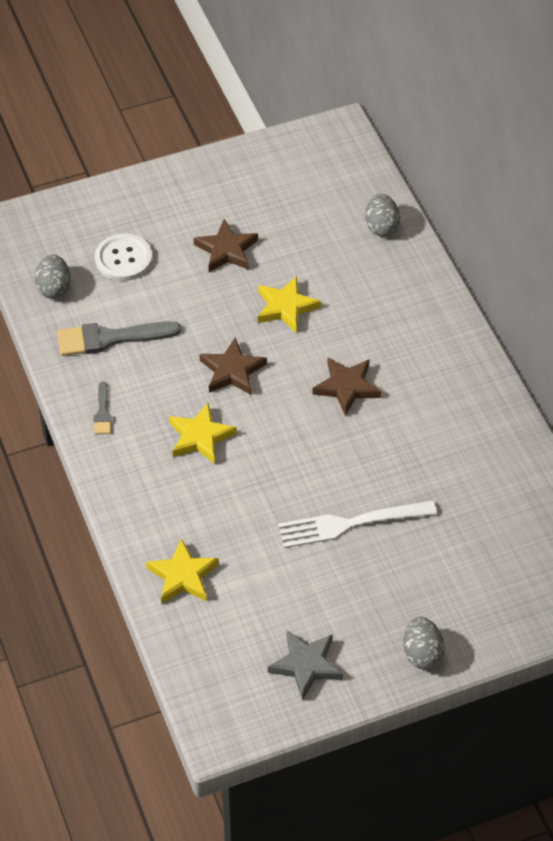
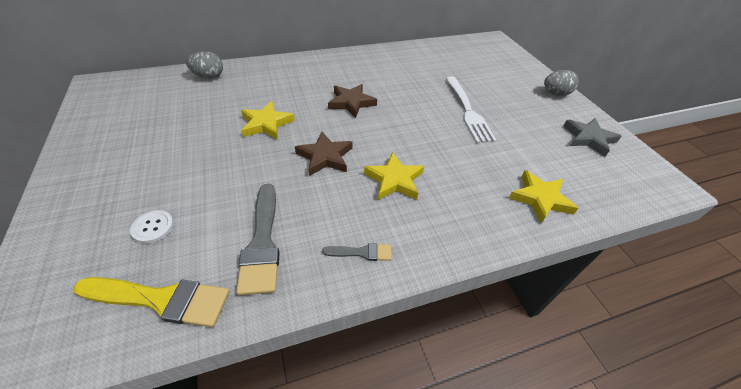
camera: 90 degrees left, 5 degrees down
grey egg [35,254,71,299] -> yellow brush [74,277,230,327]
white button [95,234,152,281] -> white button [130,210,174,243], size x0.61
brown star [194,219,258,272] -> none

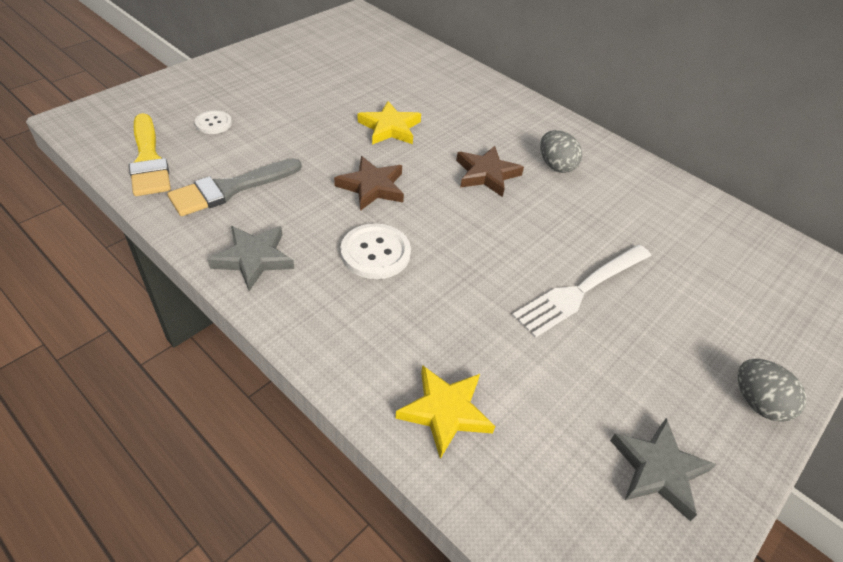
camera: 60 degrees right, 0 degrees up
grey egg [186,51,223,79] -> grey egg moved to [540,130,582,173]
grey brush [322,243,392,261] -> grey star [208,226,294,291]
yellow star [364,152,424,200] -> white button [341,223,411,279]

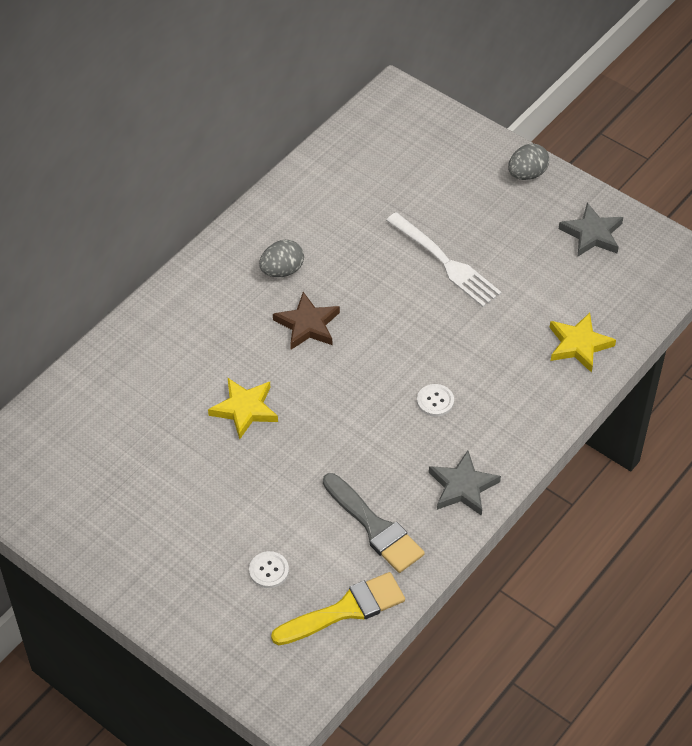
camera: 90 degrees left, 5 degrees up
brown star [334,156,404,211] -> none
white button [341,223,411,279] -> white button [417,384,454,417], size x0.61

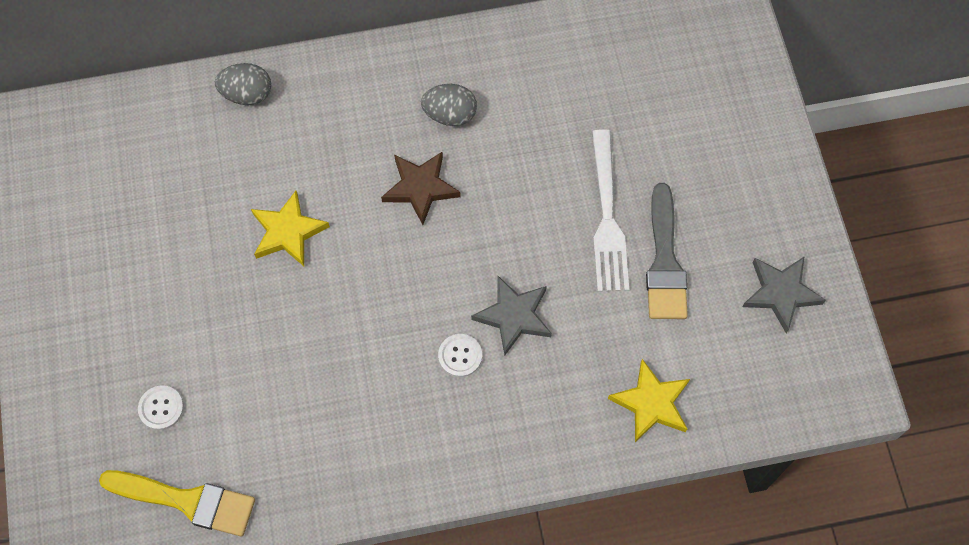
camera: 40 degrees right, 15 degrees up
grey brush [323,473,425,573] -> grey brush moved to [646,183,688,319]
grey star [429,451,501,516] -> grey star moved to [471,275,552,356]
grey egg [508,144,549,180] -> grey egg moved to [215,63,271,105]

